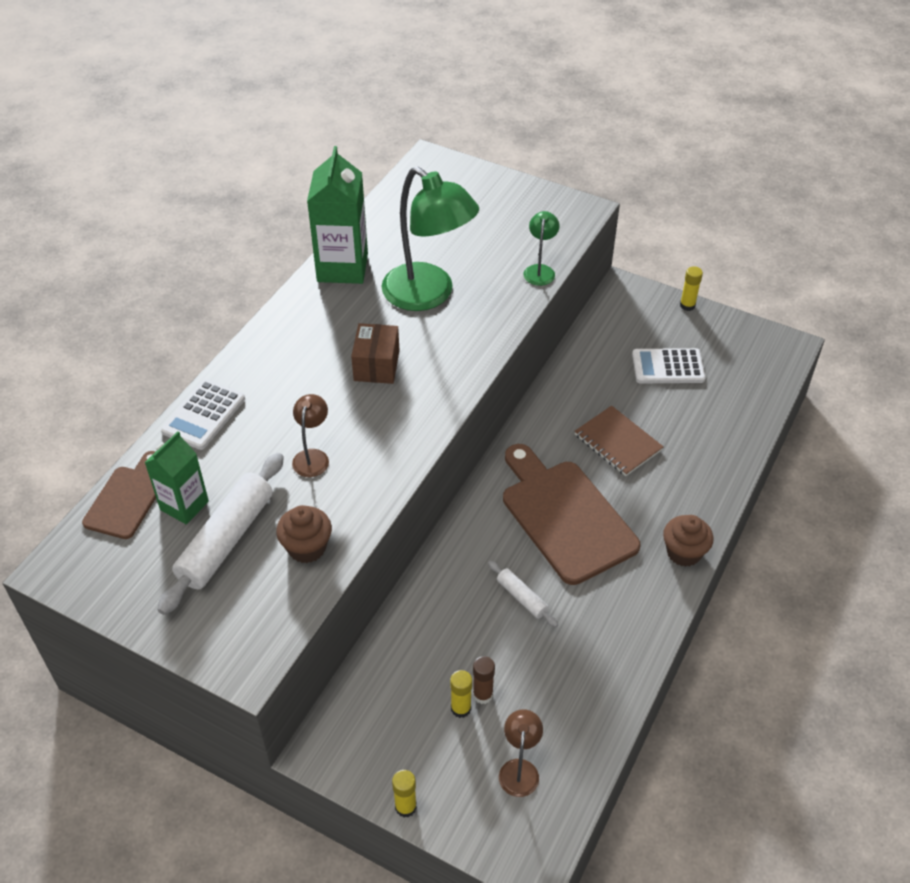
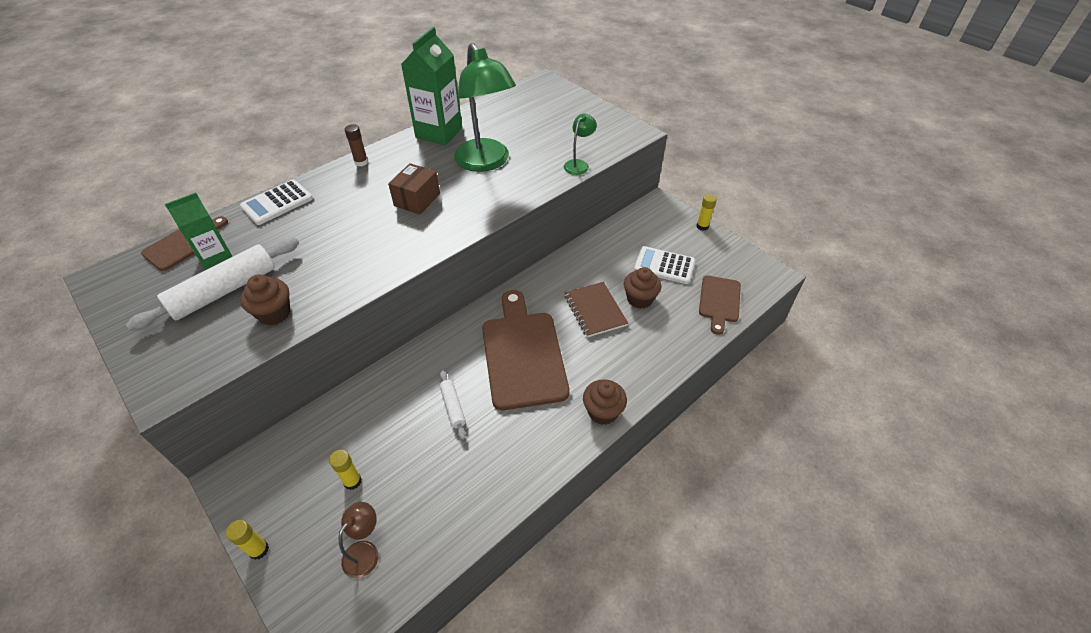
camera: 20 degrees right, 0 degrees up
brown lamp [292,394,329,477] -> none
brown glue stick [473,656,495,704] -> brown glue stick moved to [345,124,368,166]
none -> brown cupcake [624,267,661,309]
none -> brown cutting board [699,275,741,335]

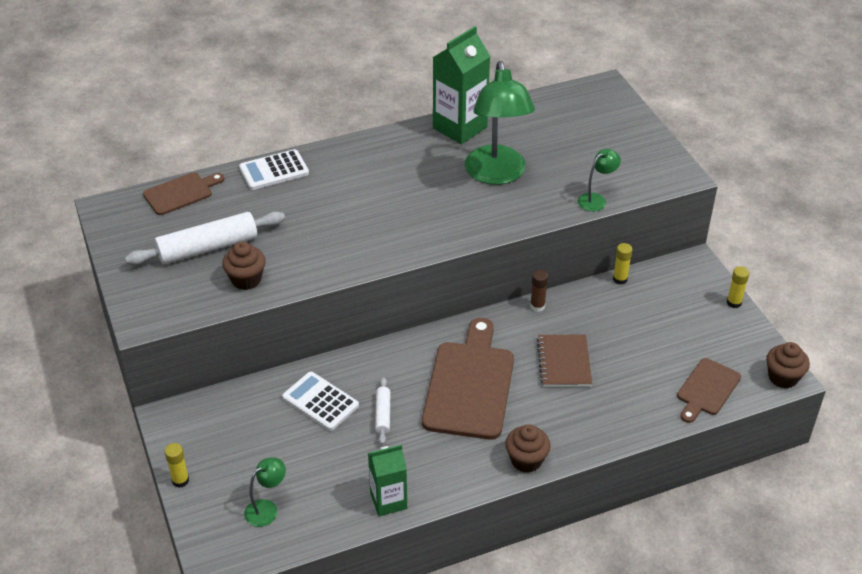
camera: 20 degrees right, 5 degrees down
green carton [165,193,233,270] -> green carton moved to [368,445,407,516]
yellow glue stick [329,450,362,490] -> yellow glue stick moved to [613,243,633,285]
brown lamp [339,502,378,578] -> green lamp [244,457,286,527]
brown glue stick [345,124,368,166] -> brown glue stick moved to [530,270,548,312]
brown box [388,163,440,215] -> none
brown cupcake [624,267,661,309] -> brown cupcake moved to [766,342,810,389]
white calculator [634,246,695,284] -> white calculator moved to [282,372,359,431]

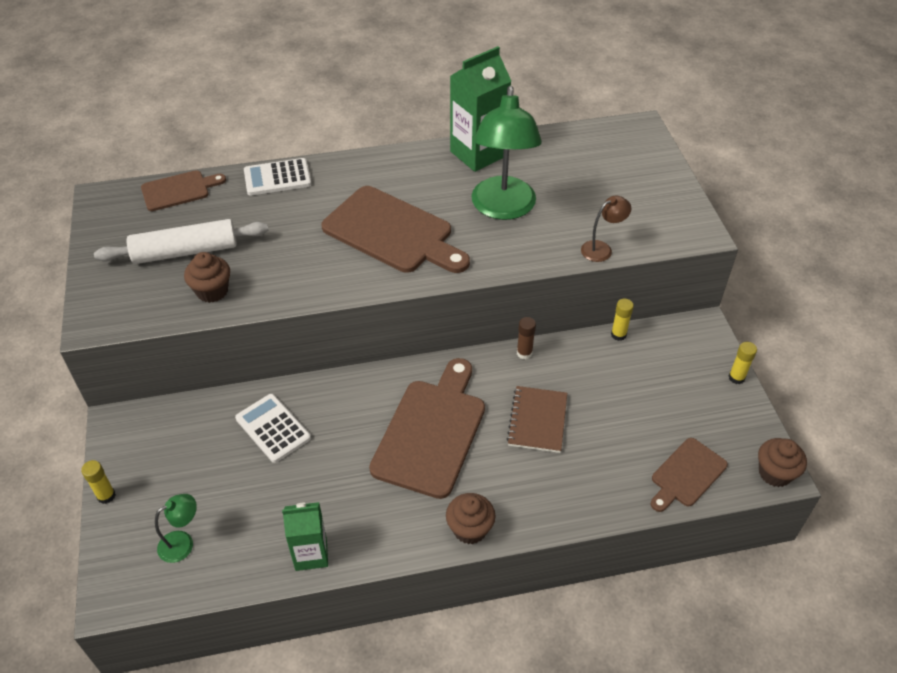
camera: 10 degrees right, 5 degrees up
white rolling pin [375,377,390,445] -> none
green lamp [578,149,621,212] -> brown lamp [581,196,631,262]
none -> brown cutting board [321,186,470,273]

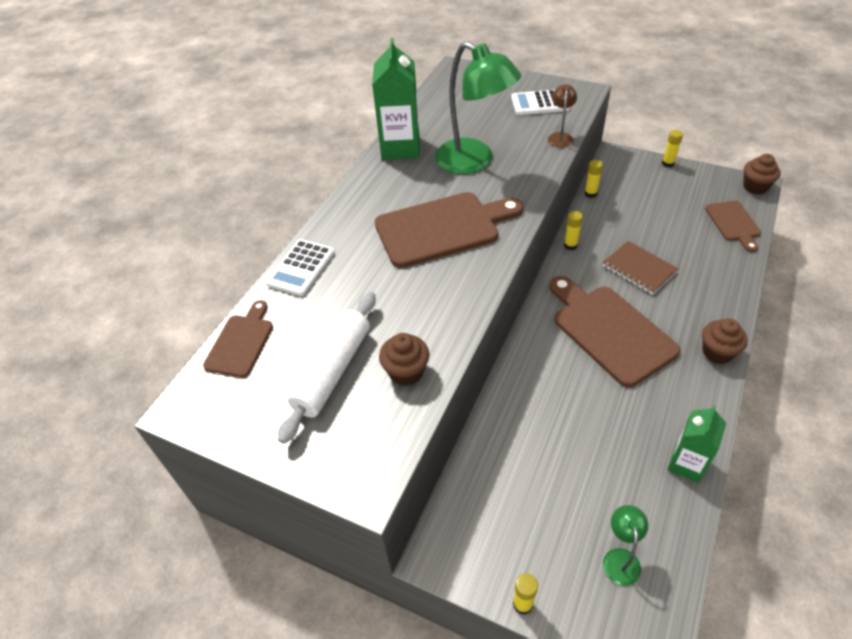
camera: 50 degrees left, 0 degrees up
white calculator [235,394,311,463] -> white calculator moved to [511,89,570,115]
brown glue stick [517,317,536,359] -> yellow glue stick [564,211,583,250]

